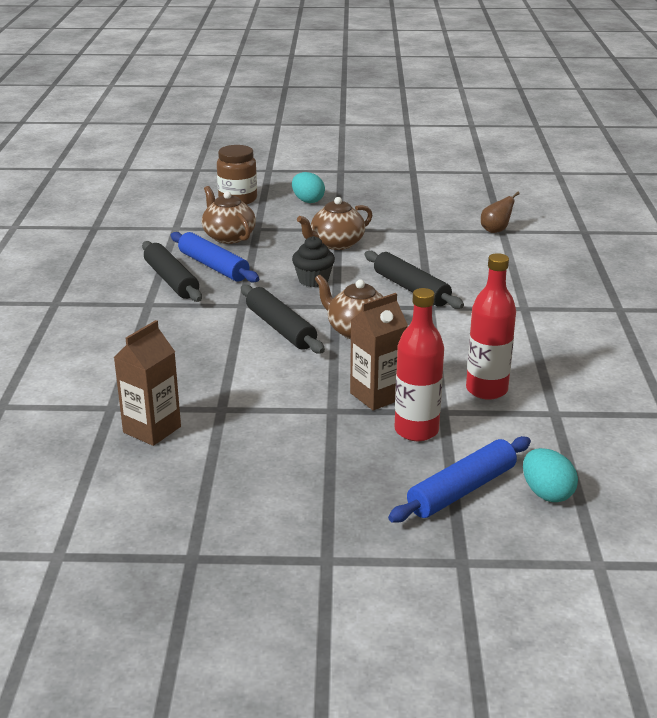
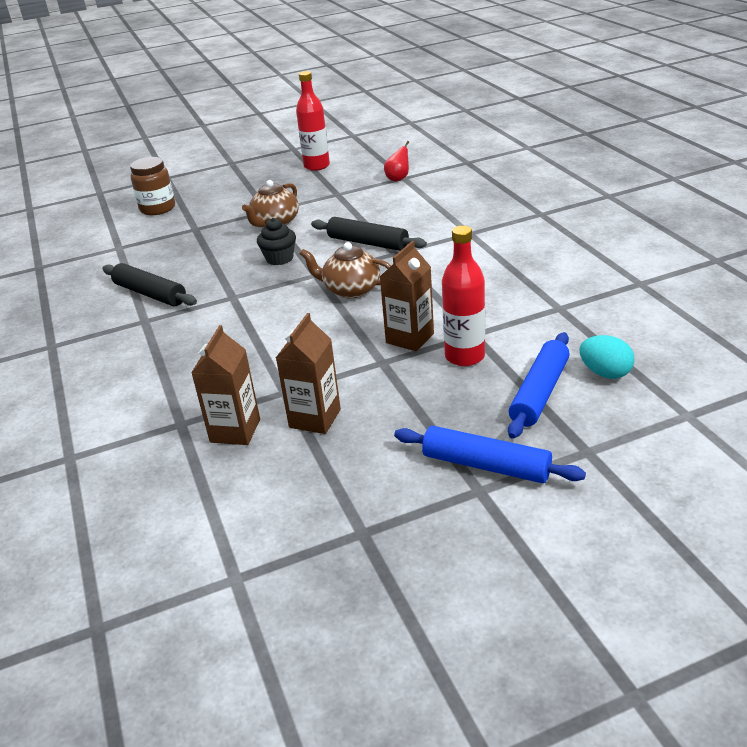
camera: 20 degrees left, 5 degrees up
blue rolling pin [171,232,259,283] -> blue rolling pin moved to [394,426,586,483]
brown teapot [202,186,256,244] -> none
black rolling pin [241,285,325,354] -> none
turquoise egg [292,172,325,203] -> none
red bottle [466,253,516,400] -> red bottle moved to [296,71,330,171]
brown pear [481,192,520,233] -> red pear [384,141,409,181]
none -> brown carton [276,313,341,434]

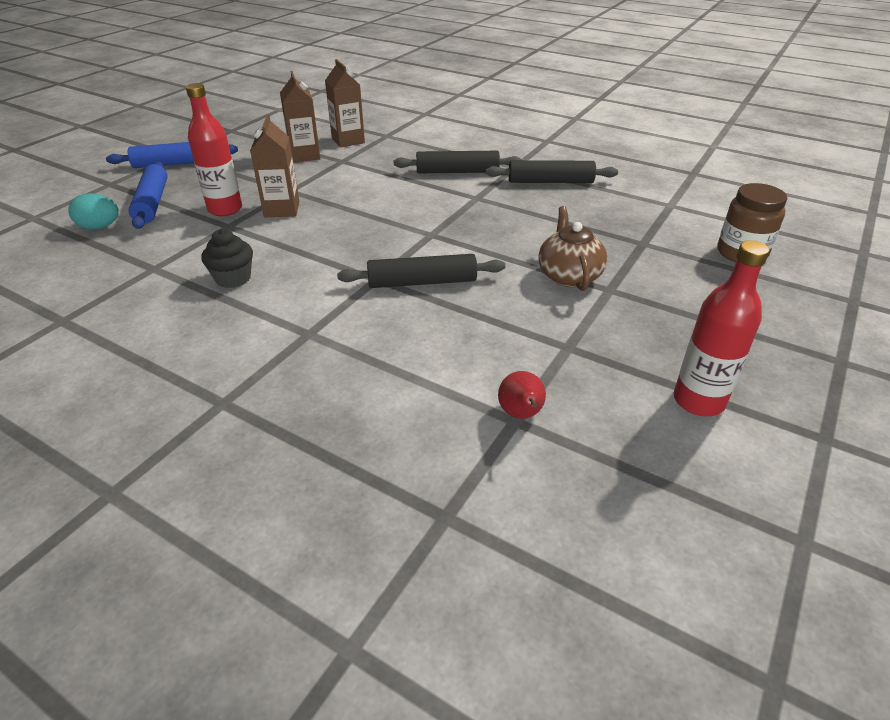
camera: 140 degrees right, 5 degrees up
black cupcake [257,218,296,265] -> black cupcake moved to [201,229,253,288]
brown teapot [300,242,391,299] -> none
none -> black rolling pin [394,151,522,173]

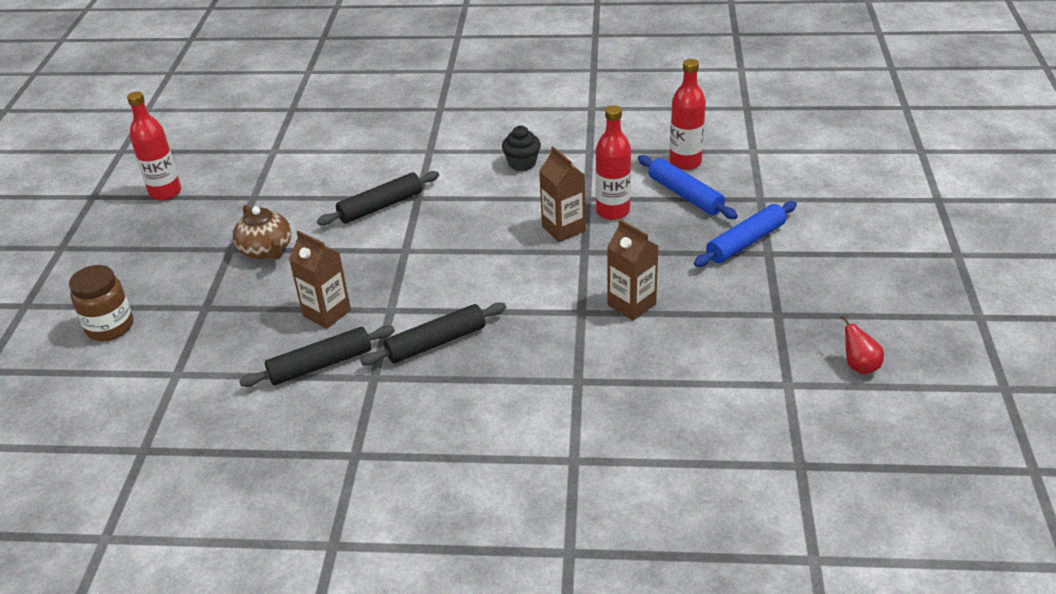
camera: 155 degrees right, 0 degrees up
turquoise egg [68,193,119,230] -> red bottle [669,59,706,170]
brown carton [325,59,365,148] -> brown carton moved to [289,230,351,329]
red pear [498,371,546,419] -> red pear moved to [840,315,884,374]

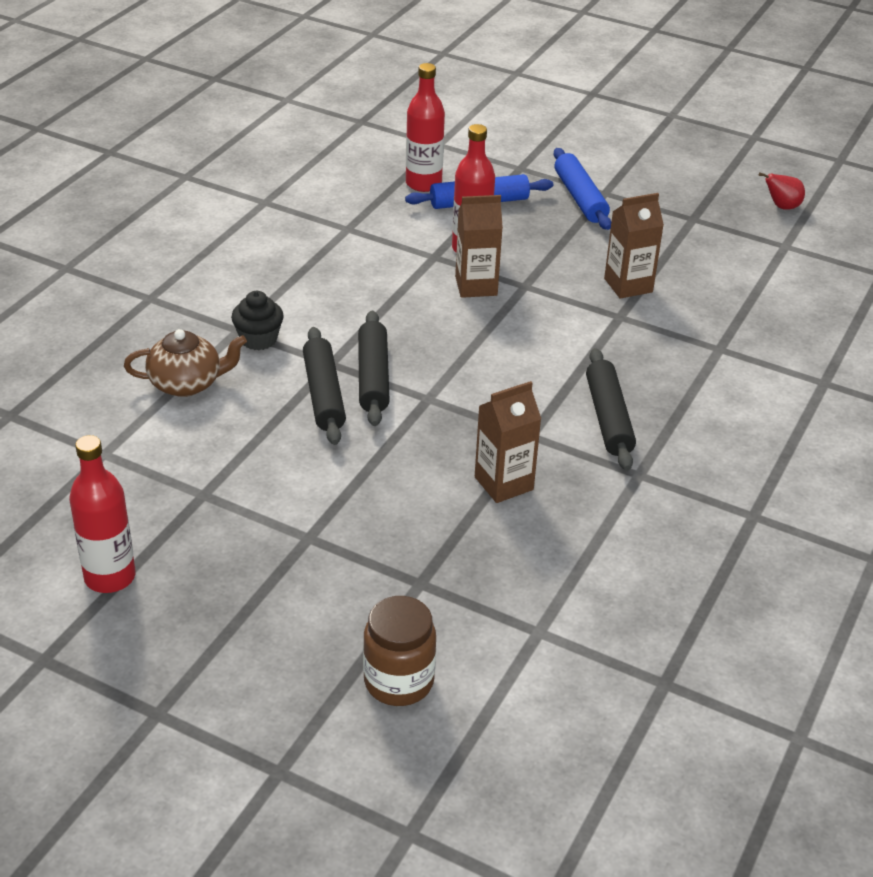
camera: 70 degrees left, 0 degrees up
brown teapot [233,205,292,260] -> brown teapot moved to [124,329,247,397]
black rolling pin [239,326,395,387] -> black rolling pin moved to [358,311,390,426]
black cupcake [502,126,541,171] -> black cupcake moved to [231,291,284,350]

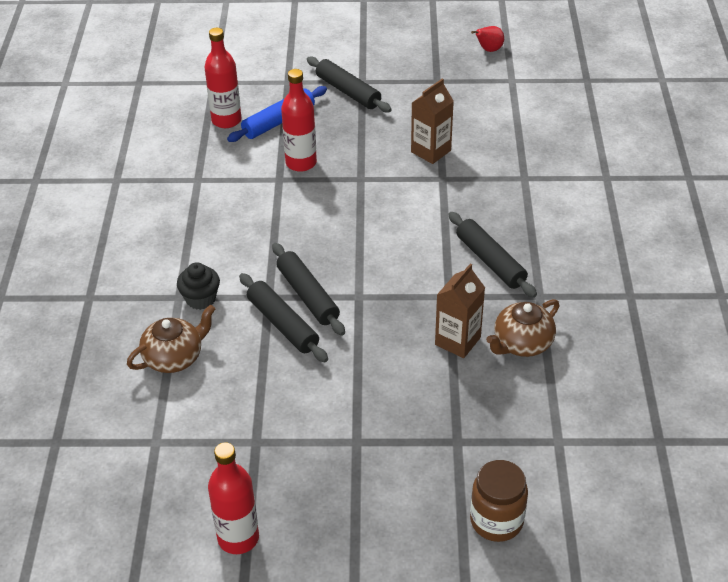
camera: 25 degrees left, 5 degrees up
brown carton [455,195,503,298] -> none
blue rolling pin [553,148,611,230] -> black rolling pin [307,56,392,112]
none -> brown teapot [486,299,559,357]

